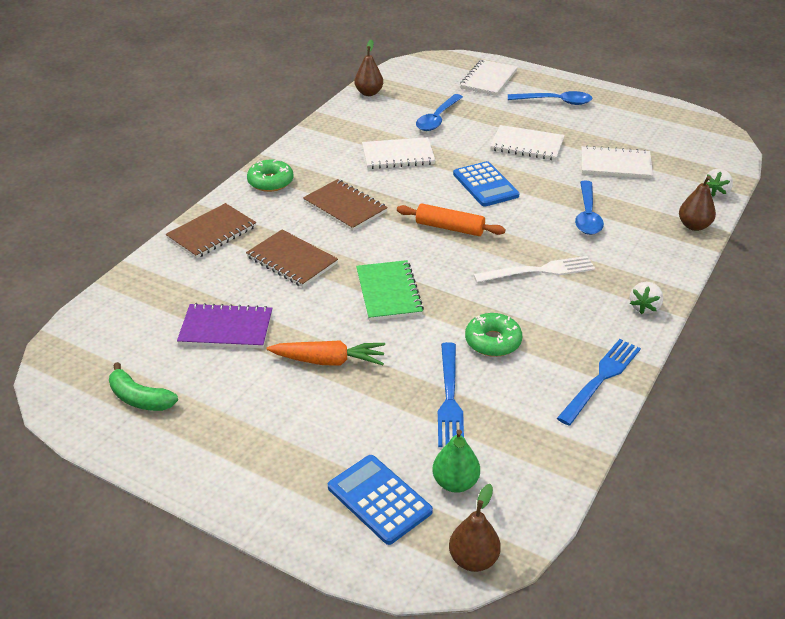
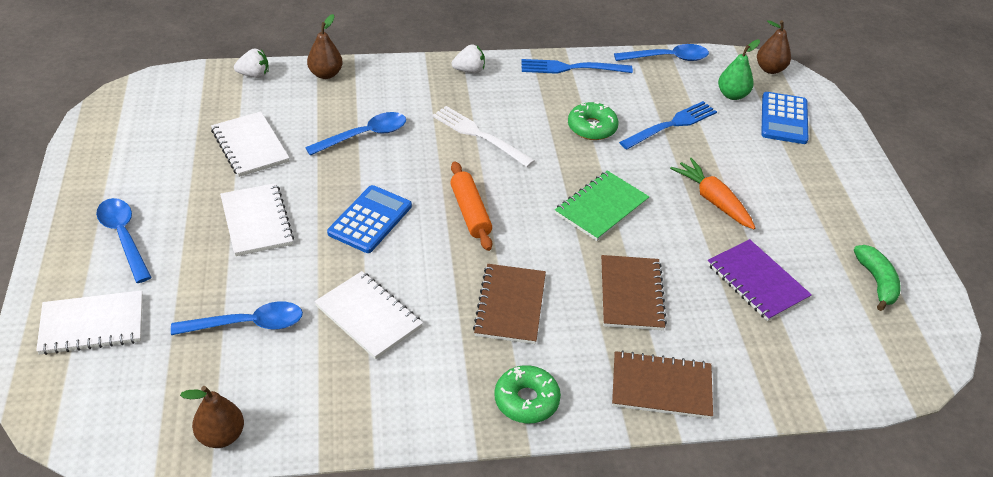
camera: 130 degrees left, 5 degrees up
none -> blue spoon [614,44,709,61]

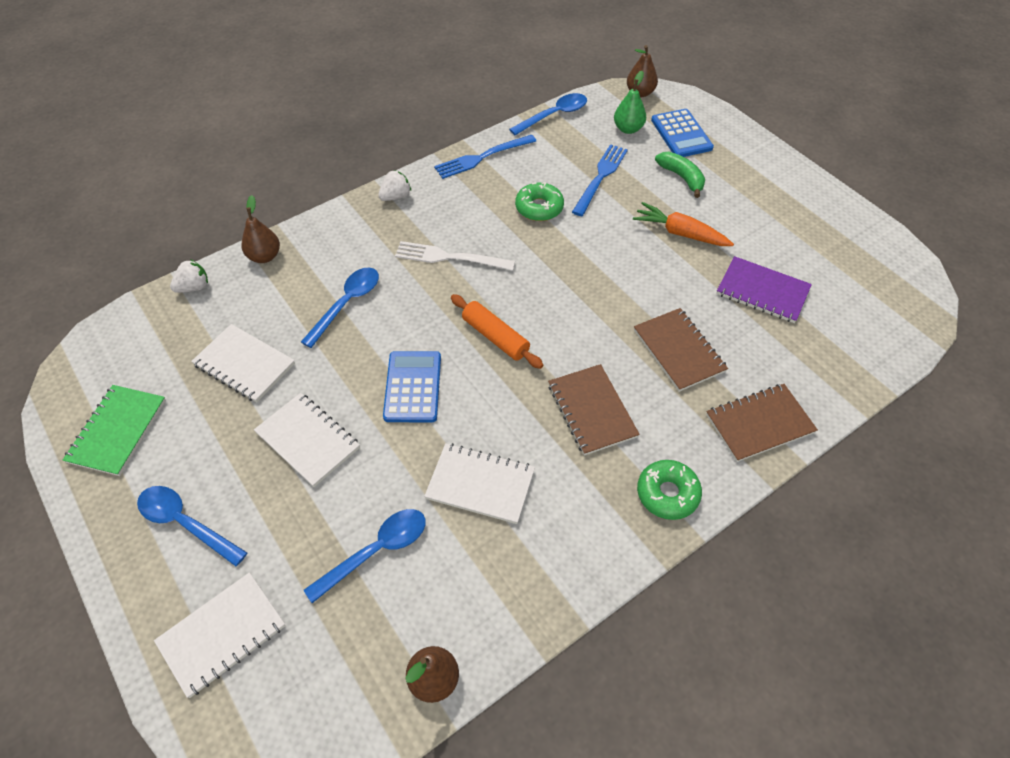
camera: 25 degrees left, 10 degrees up
green notebook [555,171,649,241] -> green notebook moved to [63,385,166,476]
green banana [854,245,901,311] -> green banana moved to [655,151,705,198]

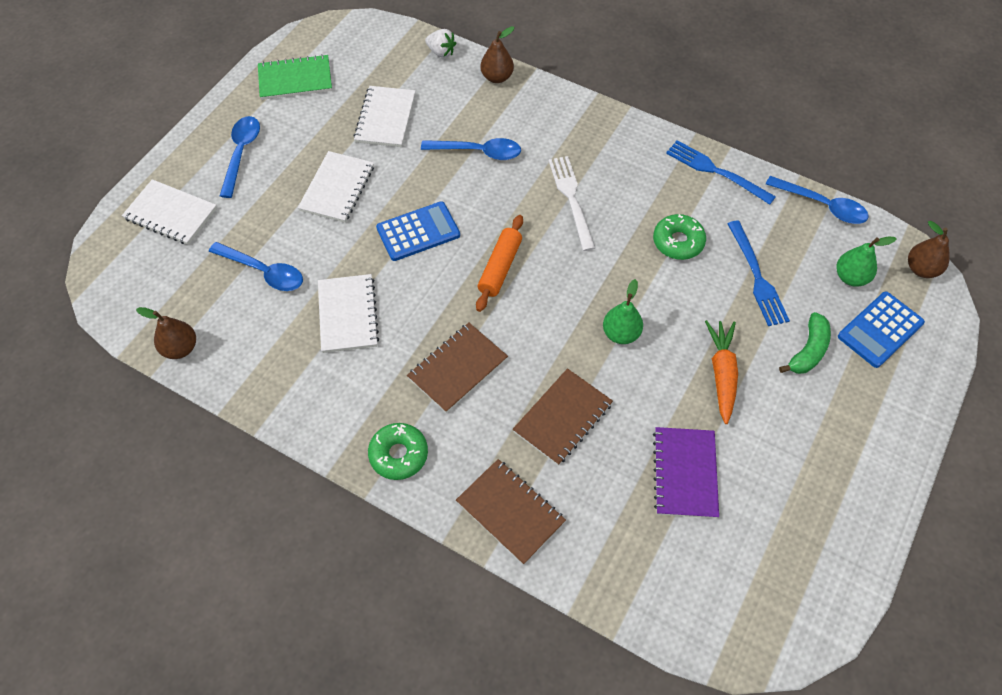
camera: 65 degrees right, 5 degrees up
white strawberry [378,170,411,201] -> none
blue fork [572,144,628,216] -> blue fork turned 75 degrees clockwise [727,221,790,326]
none -> green pear [603,279,643,344]

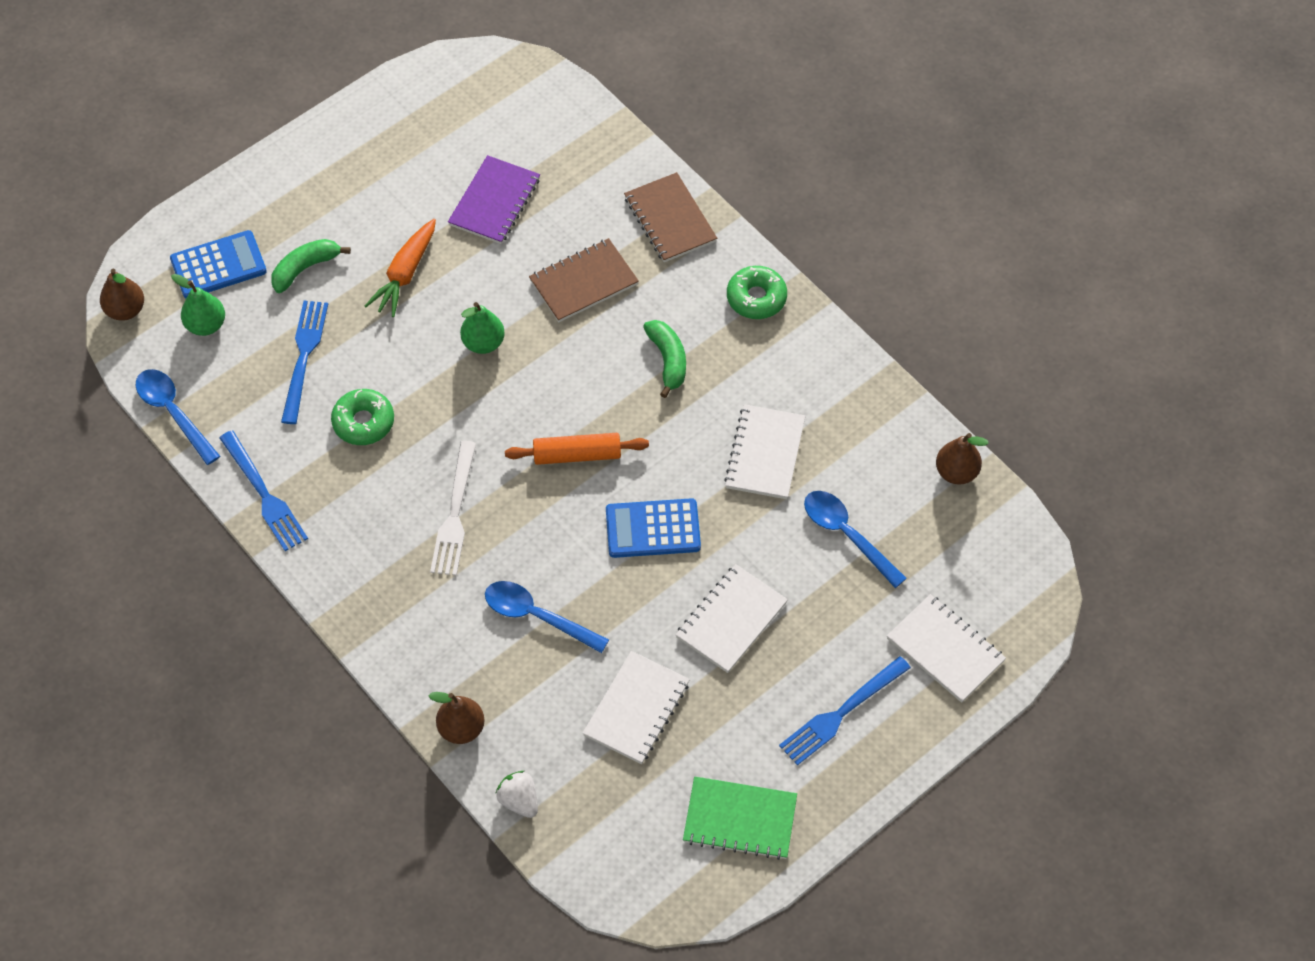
camera: 160 degrees left, 0 degrees up
blue spoon [220,116,260,198] -> blue fork [779,656,911,765]
brown notebook [407,322,508,413] -> green banana [643,320,686,398]
orange rolling pin [476,215,523,312] -> orange rolling pin turned 45 degrees clockwise [505,433,649,465]

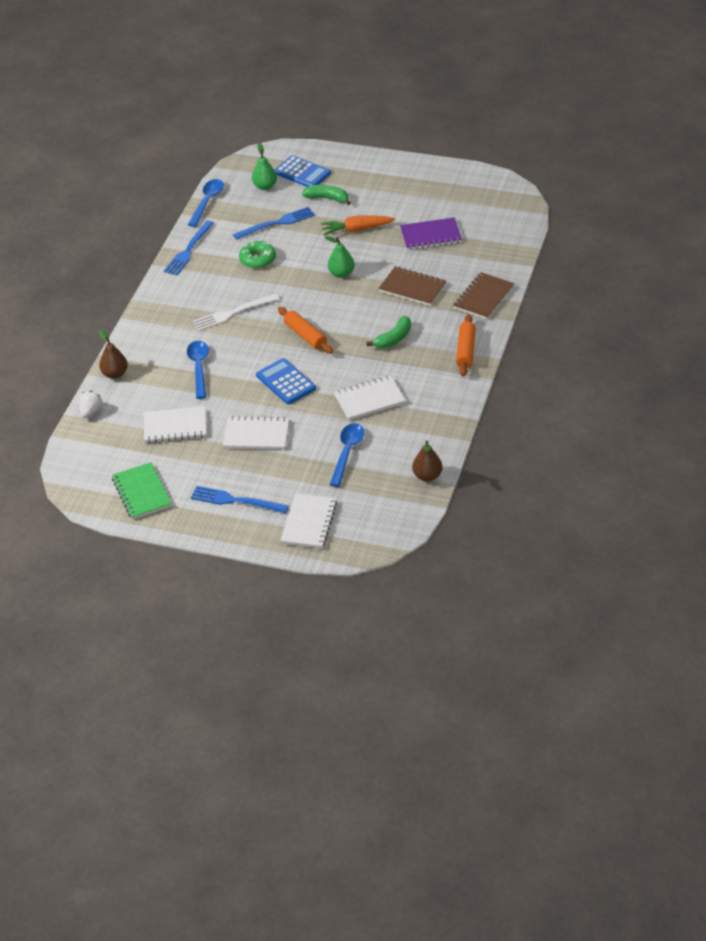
camera: 60 degrees right, 15 degrees down
brown pear [100,269,144,321] -> none
green donut [727,266,787,319] -> orange rolling pin [456,314,476,376]

